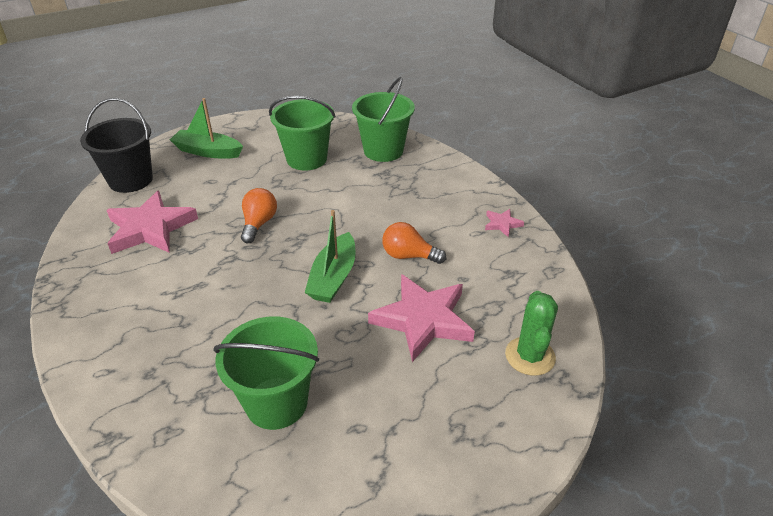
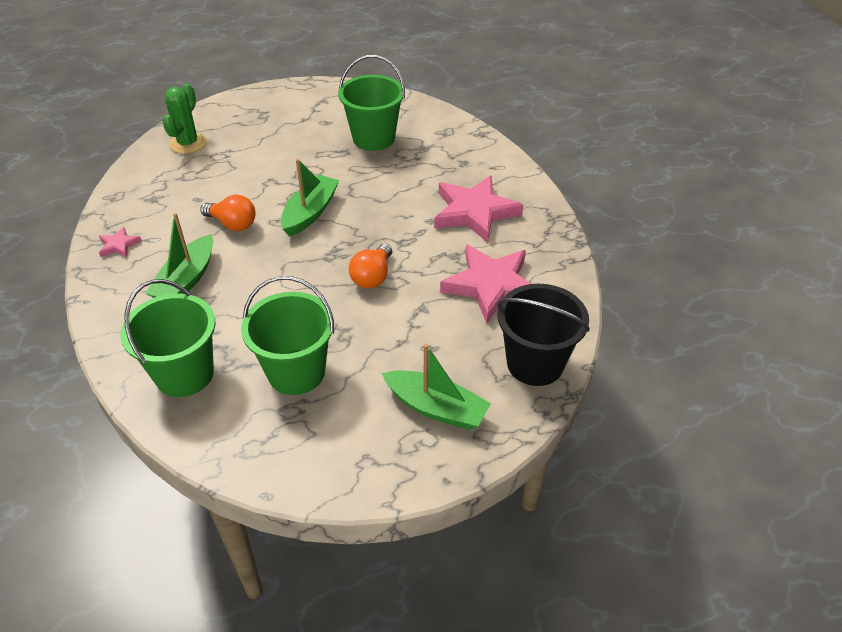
camera: 170 degrees left, 5 degrees up
pink star [368,274,475,362] -> pink star moved to [434,176,523,243]
none -> green boat [145,213,213,298]

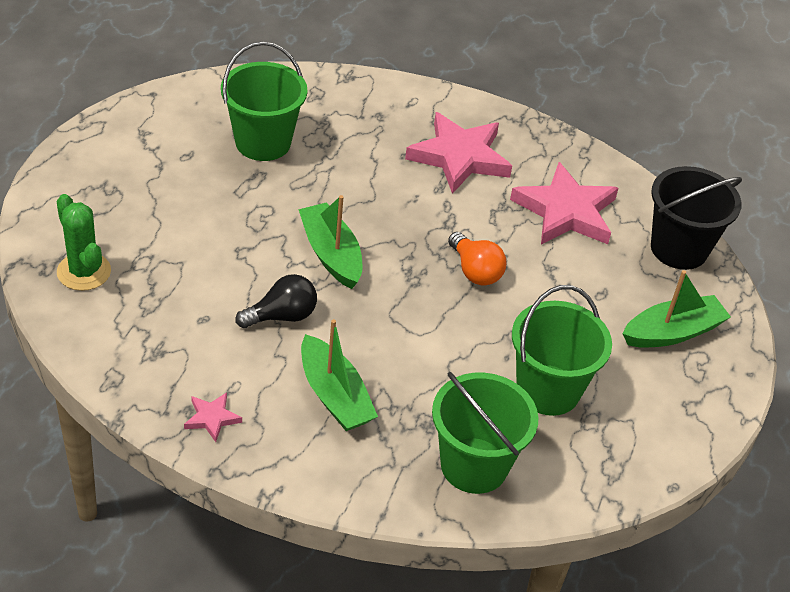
camera: 55 degrees left, 0 degrees up
orange light bulb [200,195,256,231] -> black light bulb [236,274,317,328]

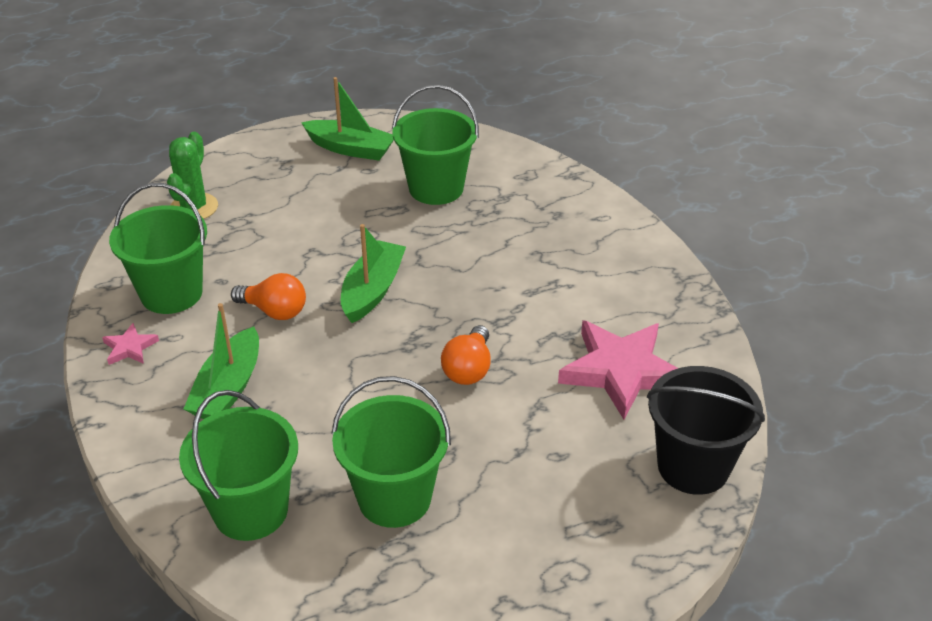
camera: 50 degrees right, 5 degrees down
black light bulb [236,274,317,328] -> orange light bulb [231,273,306,320]
pink star [405,112,512,194] -> none
green boat [622,270,731,347] -> green boat moved to [301,77,394,161]
none -> green bucket [109,183,207,314]

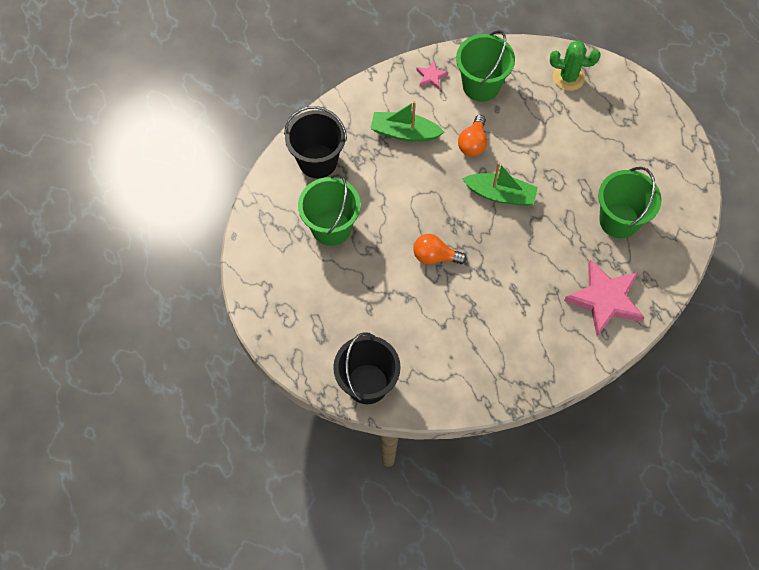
camera: 85 degrees right, 25 degrees up
green bucket [179,390,298,541] -> black bucket [284,106,347,178]
green boat [301,77,394,161] -> none
pink star [558,320,678,420] -> pink star moved to [564,259,645,336]

